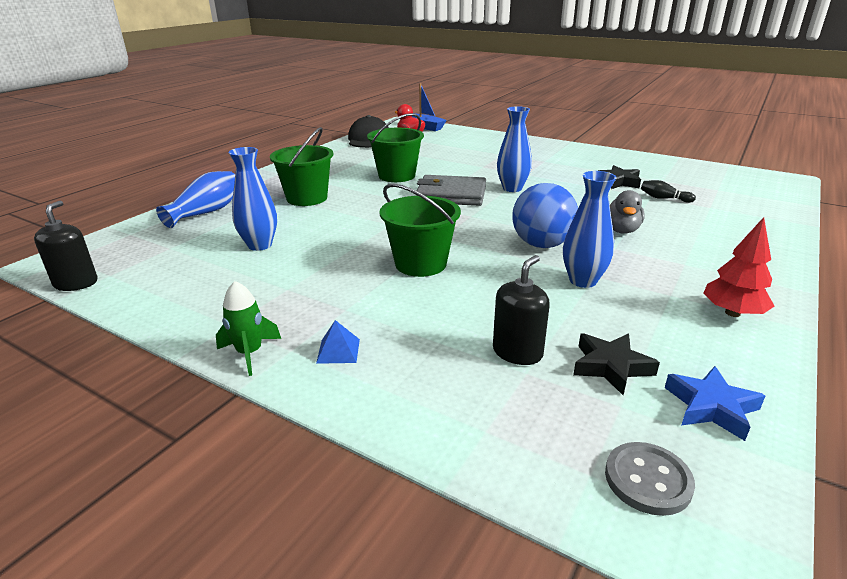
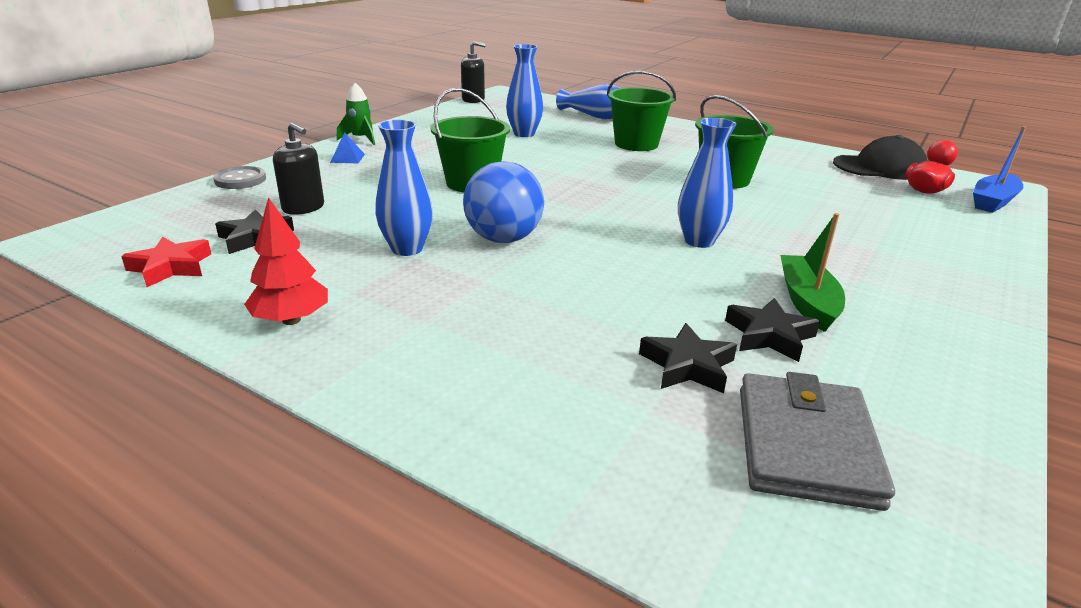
camera: 90 degrees right, 0 degrees up
grey wallet [416,175,486,206] -> grey wallet moved to [740,372,895,511]
grey button [605,442,695,516] -> grey button moved to [213,166,266,189]
grey duck [610,190,645,234] -> none
black bowling pin [641,180,696,203] -> black star [639,323,737,393]
blue star [665,366,765,441] -> red star [121,237,211,287]
none -> green boat [780,213,845,332]

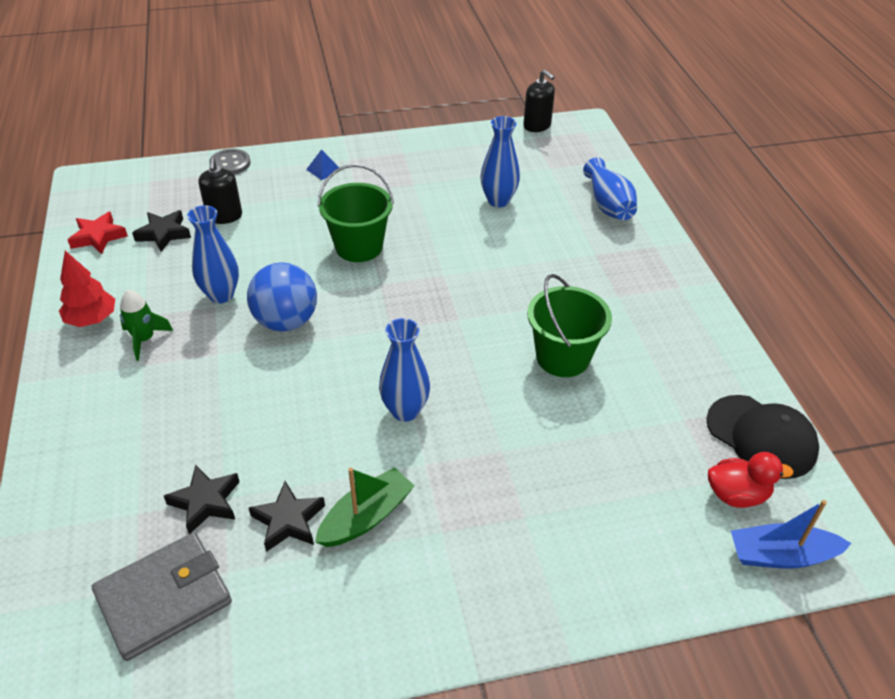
camera: 45 degrees right, 15 degrees up
green rocket [337,83,375,145] -> green rocket moved to [120,290,173,361]
green bucket [607,71,676,151] -> none

